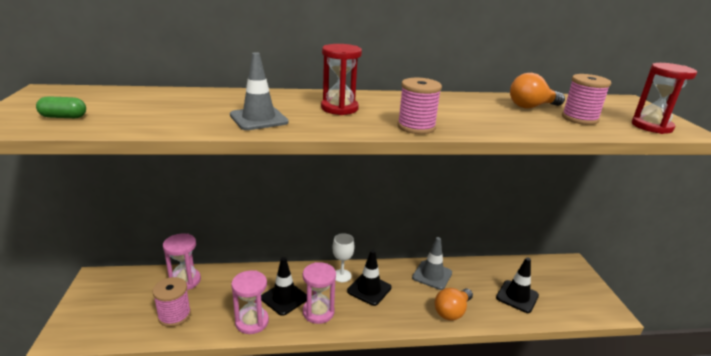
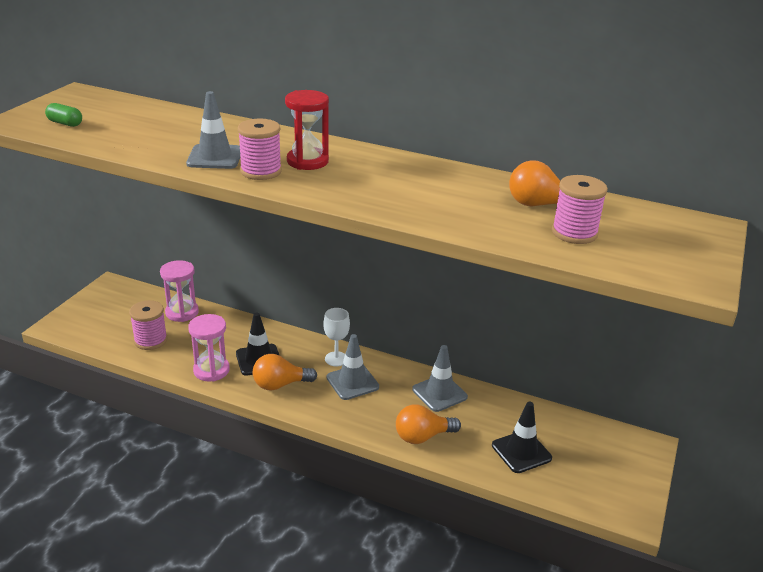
camera: 30 degrees right, 5 degrees up
pink hourglass [303,262,336,324] -> orange light bulb [253,354,317,391]
black traffic cone [347,250,391,306] -> grey traffic cone [326,334,379,400]
pink spool [397,78,442,134] -> pink spool moved to [238,119,282,180]
red hourglass [631,63,697,134] -> none

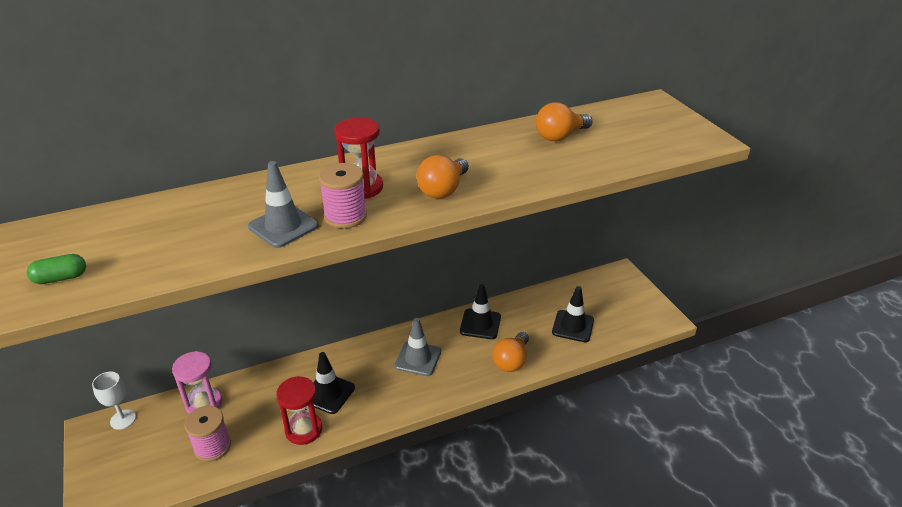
camera: 45 degrees left, 5 degrees up
pink hourglass [188,314,230,382] -> red hourglass [276,376,322,445]
orange light bulb [253,354,317,391] -> orange light bulb moved to [417,155,469,199]
white goblet [323,308,350,366] -> white goblet moved to [92,371,136,430]
grey traffic cone [412,345,468,412] -> black traffic cone [460,284,501,339]
pink spool [552,175,608,244] -> none

